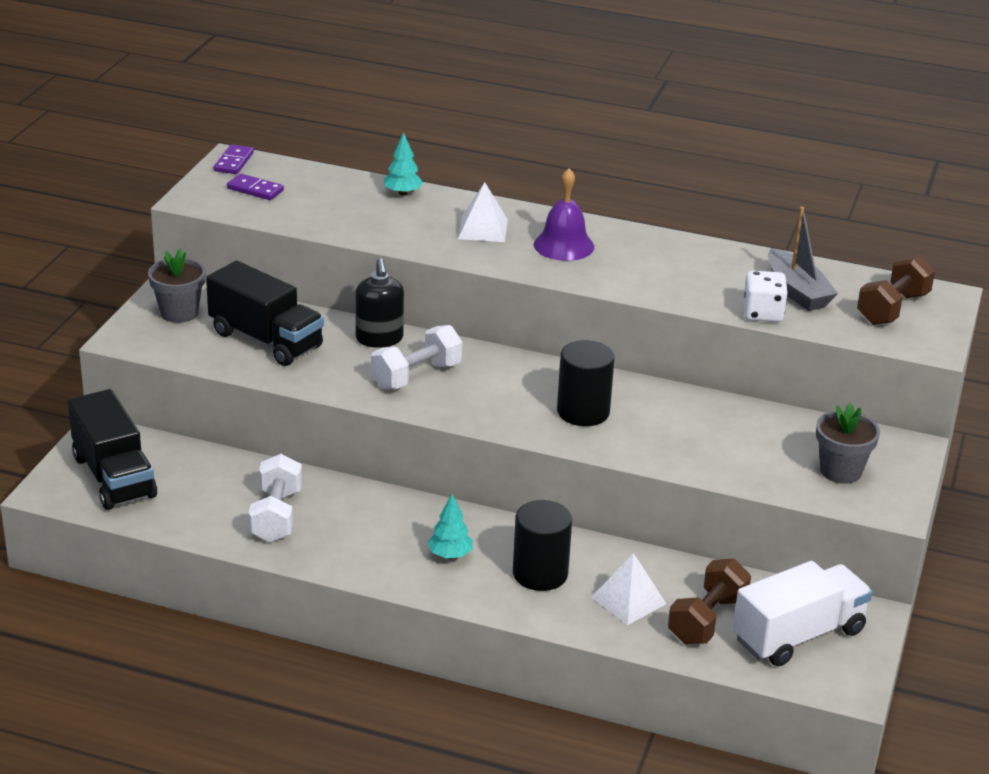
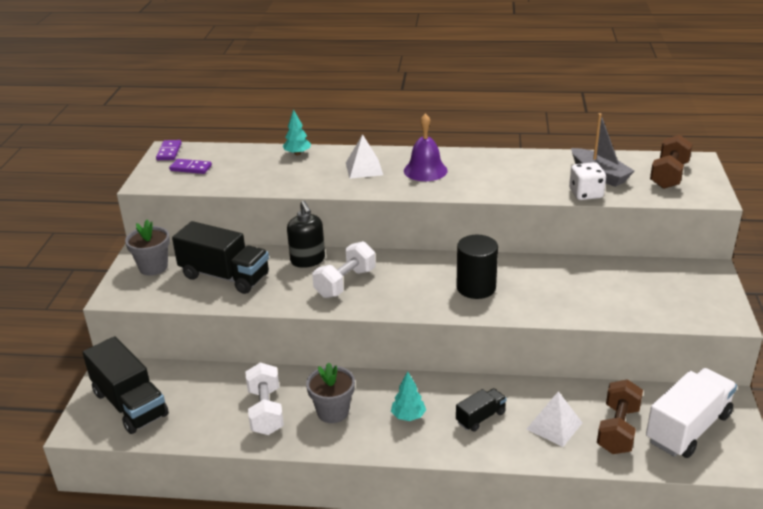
camera: 10 degrees left, 0 degrees up
black cylinder [513,500,572,591] -> black truck [456,388,507,432]
grey flower pot [816,403,880,484] -> grey flower pot moved to [306,362,355,423]

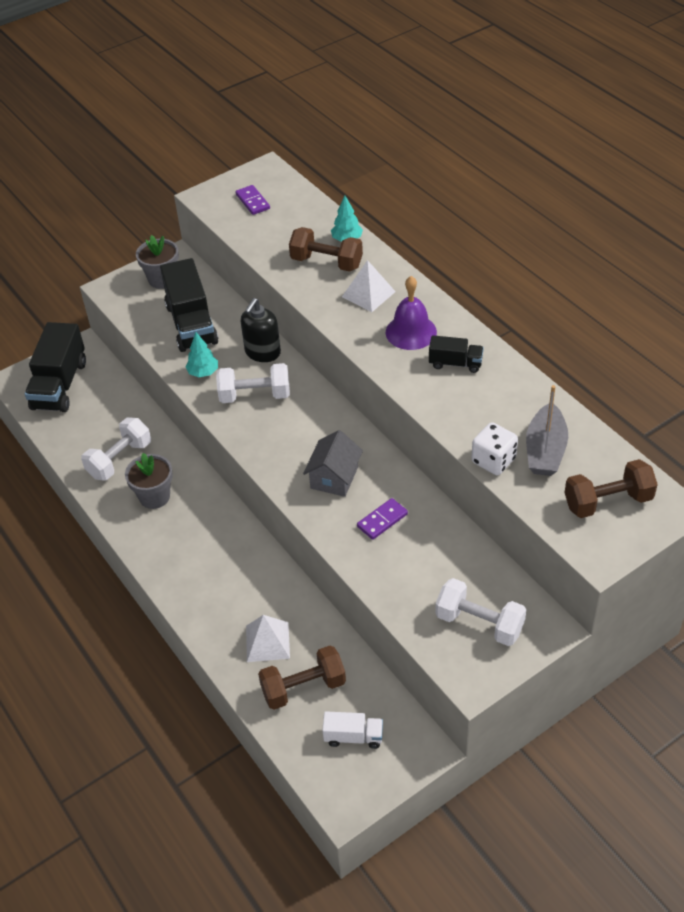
camera: 50 degrees right, 15 degrees up
purple domino [156,140,182,160] -> purple domino moved to [357,498,408,540]
turquoise tree [391,371,426,421] -> turquoise tree moved to [185,332,218,377]
black cylinder [456,235,498,299] -> grey house [303,430,363,497]
black truck [456,388,507,432] -> black truck moved to [429,335,484,373]
white truck [646,368,737,458] -> white truck [322,711,383,749], size x0.51
none -> brown dumbbell [289,227,363,272]
none -> white dumbbell [435,578,526,646]

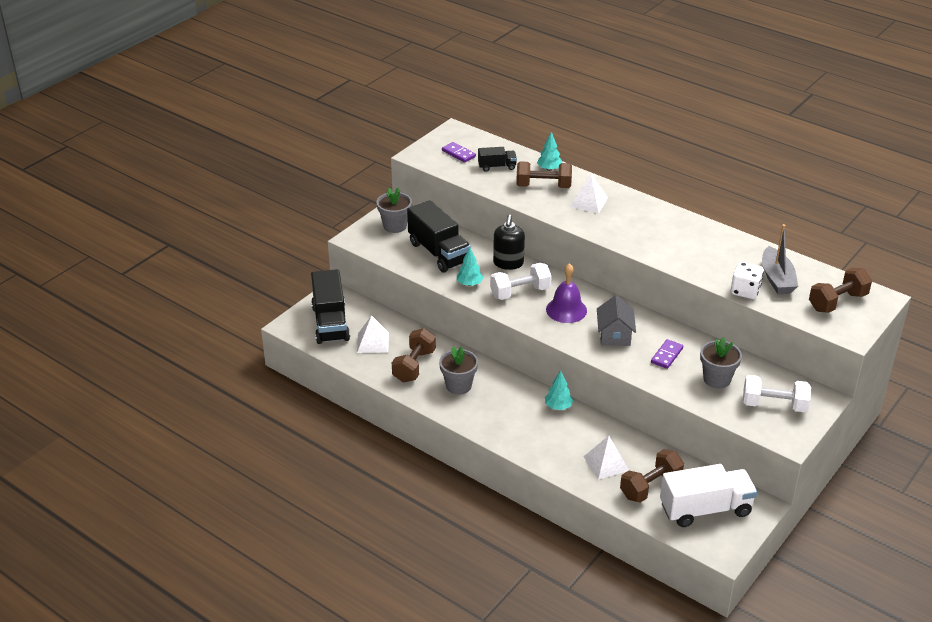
camera: 20 degrees left, 10 degrees down
white dumbbell [81,418,151,480] -> brown dumbbell [392,328,436,382]
white truck [322,711,383,749] -> white truck [660,464,757,527], size x1.95
purple bell [386,276,437,350] -> purple bell moved to [546,263,587,323]
black truck [429,335,484,373] -> black truck moved to [478,147,517,172]
none -> white pyramid [357,315,389,353]
none -> turquoise tree [545,370,573,410]
none -> grey flower pot [700,337,742,389]

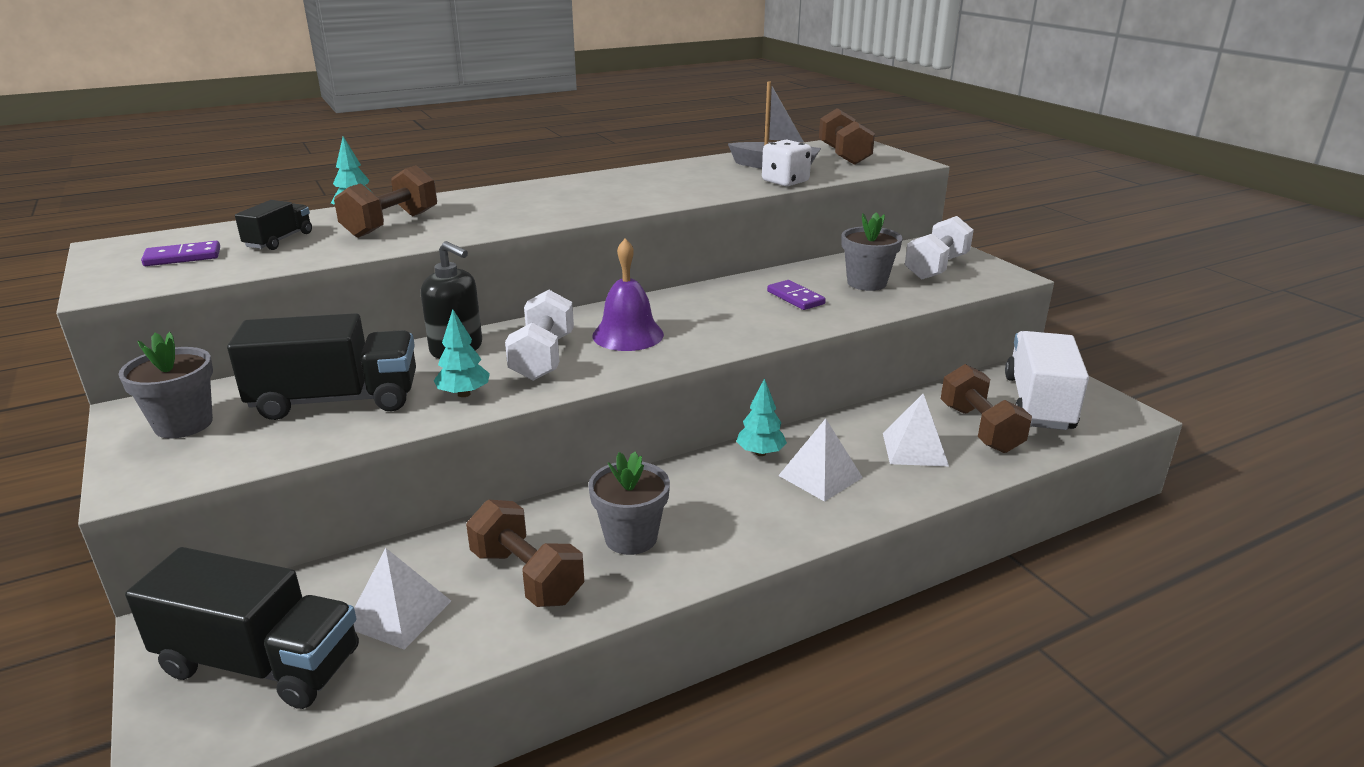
camera: 65 degrees left, 10 degrees down
white pyramid [570,174,608,214] -> white pyramid moved to [778,419,863,502]
grey house [597,295,636,346] -> none

